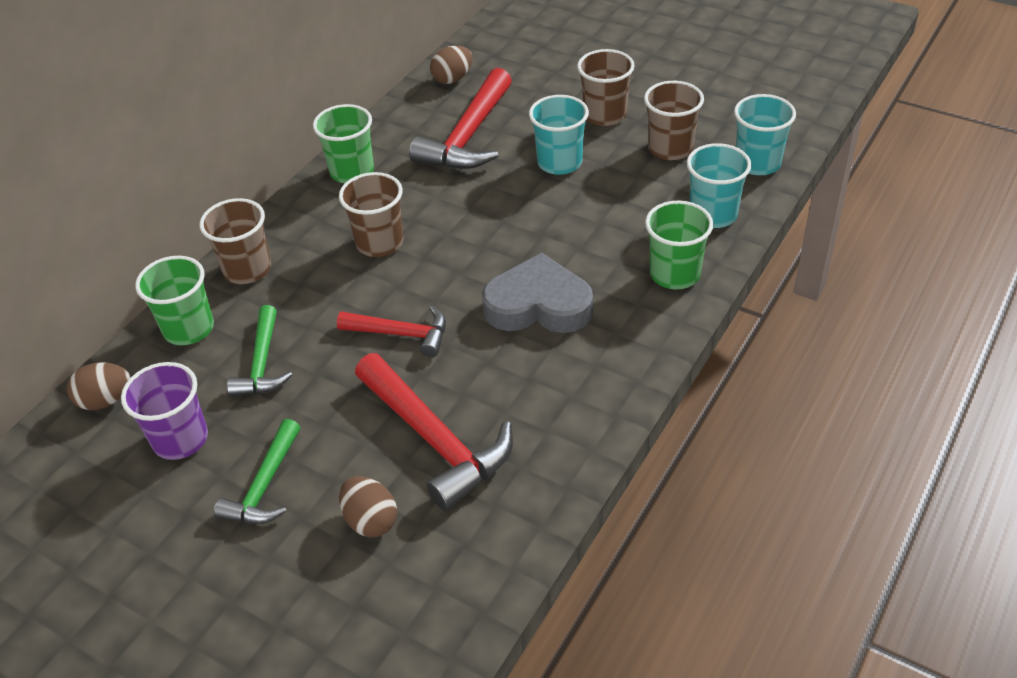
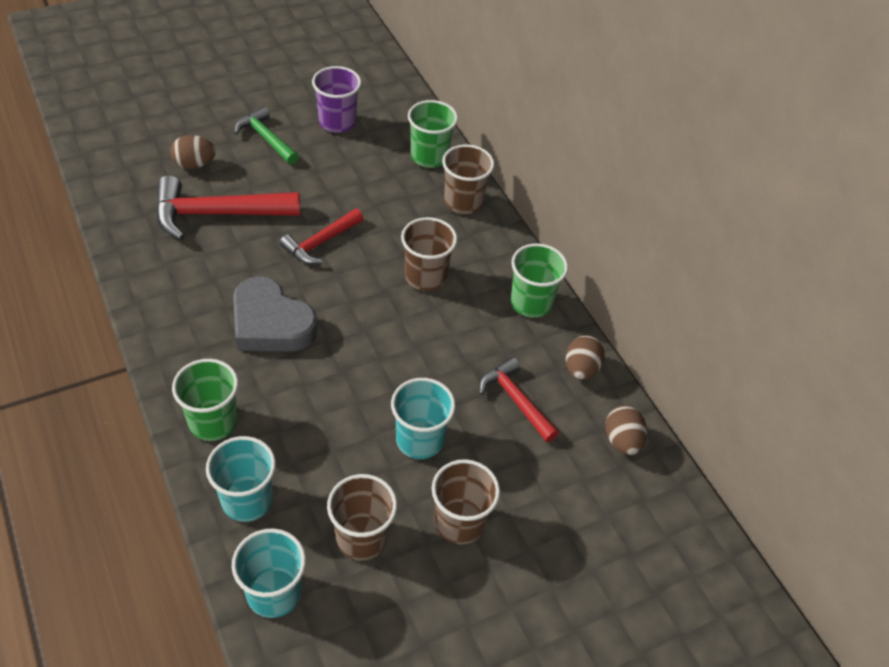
camera: 115 degrees right, 5 degrees up
brown egg [67,362,131,410] -> brown egg moved to [566,335,605,380]
green hammer [227,305,293,396] -> none
red hammer [409,68,512,169] -> red hammer [479,357,559,442], size x0.61
grey heart [482,253,593,333] -> grey heart turned 90 degrees clockwise [233,276,318,352]

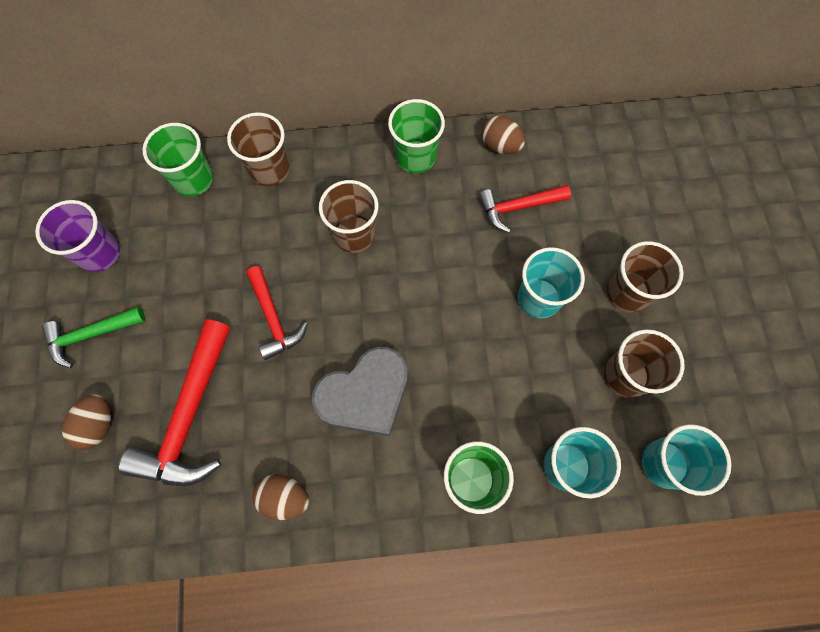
camera: 65 degrees left, 20 degrees up
brown egg [605,406,647,455] -> brown egg moved to [252,474,309,520]

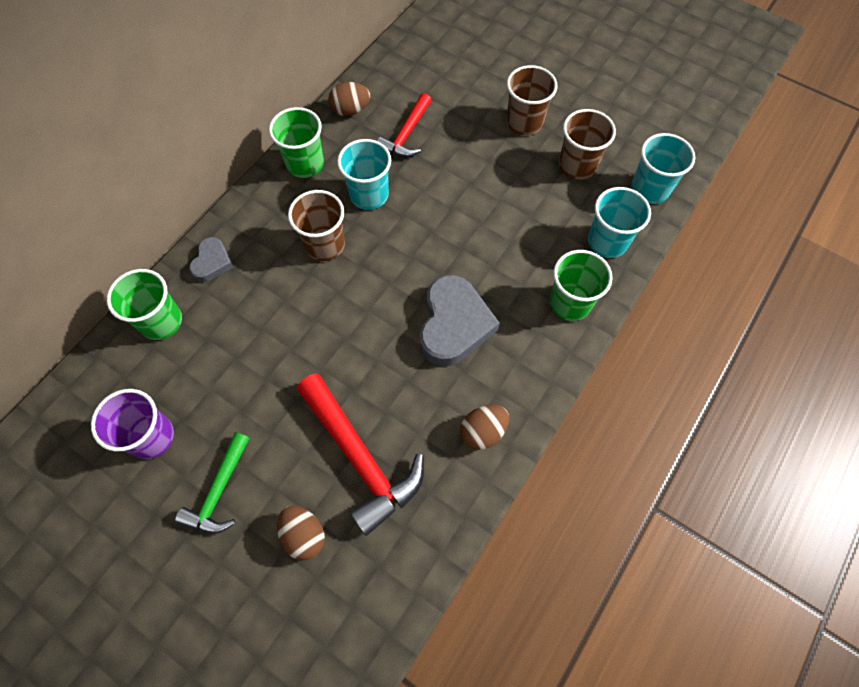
camera: 50 degrees left, 5 degrees down
brown cup [227,112,290,187] -> grey heart [189,237,233,282]
red hammer [246,266,308,360] -> none
turquoise cup [518,247,585,318] -> turquoise cup moved to [337,139,391,210]

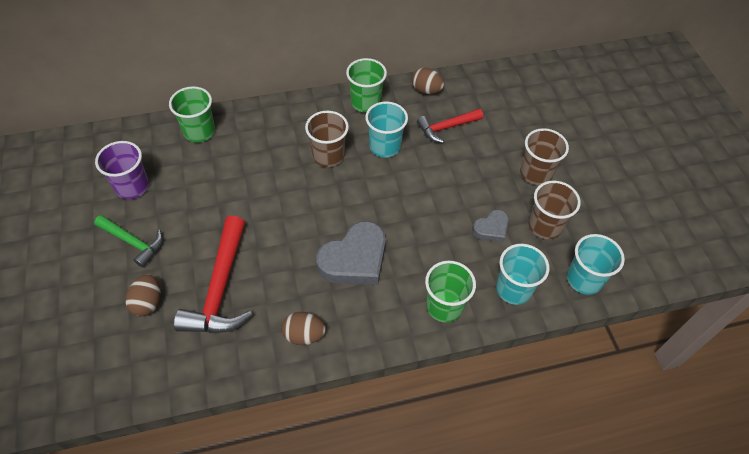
camera: 40 degrees right, 10 degrees down
green hammer [175,432,250,534] -> green hammer turned 120 degrees counterclockwise [94,215,163,268]
grey heart [189,237,233,282] -> grey heart moved to [472,210,509,242]

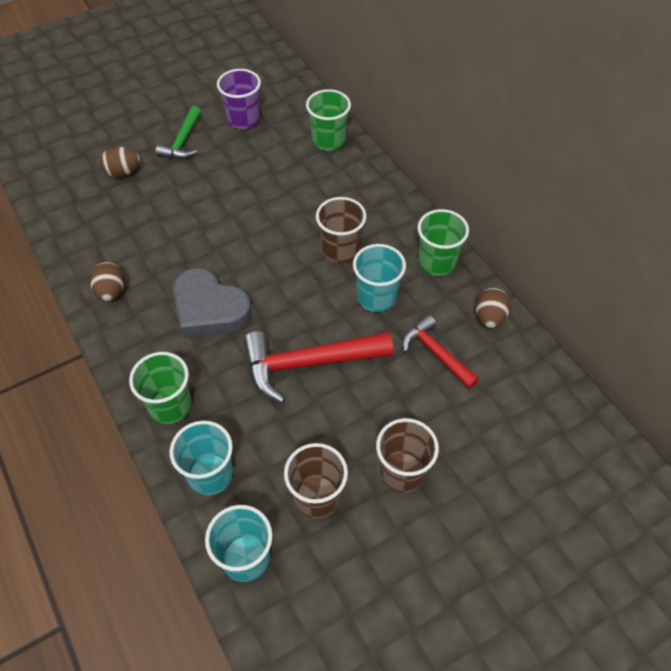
camera: 75 degrees right, 0 degrees up
red hammer [174,216,252,333] -> red hammer moved to [243,331,393,403]
grey heart [472,210,509,242] -> none

